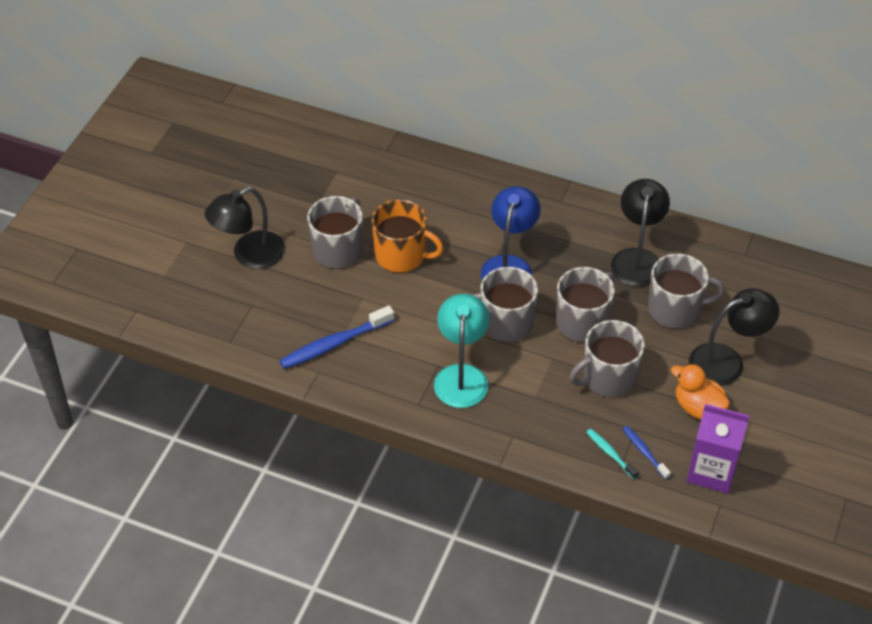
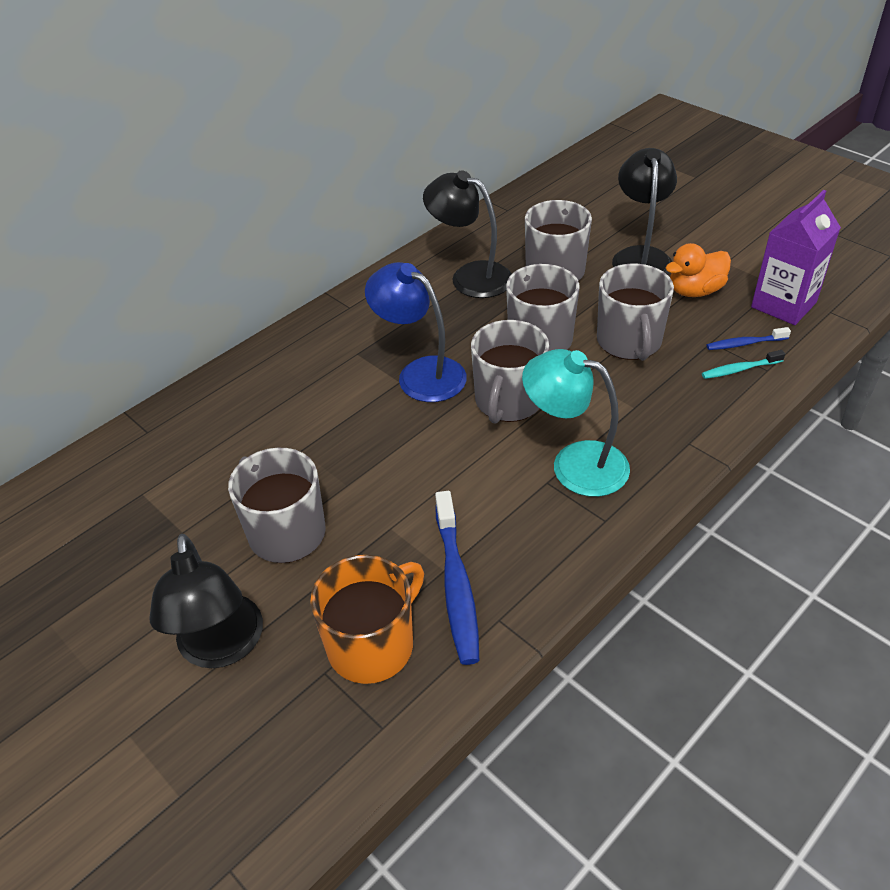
camera: 65 degrees left, 5 degrees down
orange mug [371,199,444,273] -> orange mug moved to [310,555,424,684]

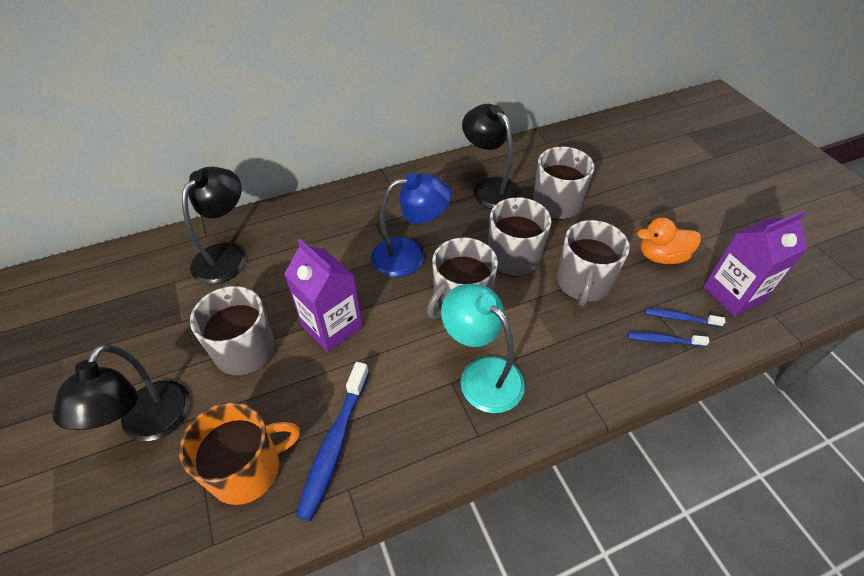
camera: 20 degrees right, 5 degrees up
blue lamp [365,262,467,402] -> blue lamp turned 105 degrees clockwise [371,173,451,277]
black lamp [612,148,677,275] -> black lamp moved to [182,167,246,284]
turquoise toothbrush [702,350,785,379] -> blue toothbrush [628,332,709,347]
none -> purple carton [284,239,363,353]

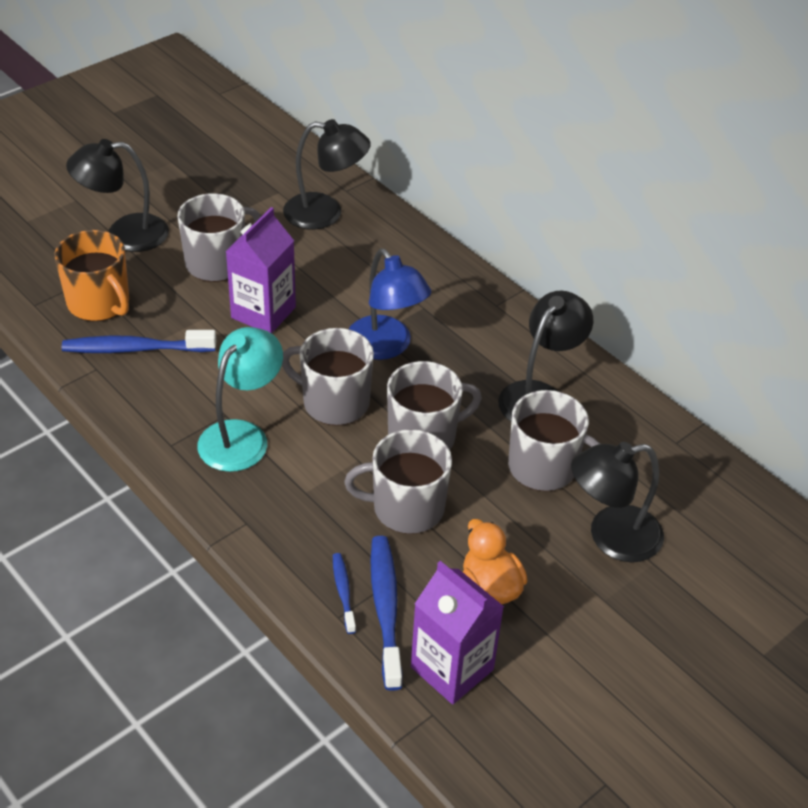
camera: 70 degrees right, 5 degrees down
blue toothbrush [645,308,726,327] -> blue toothbrush [370,536,403,691], size x1.85
none -> black lamp [571,442,664,562]

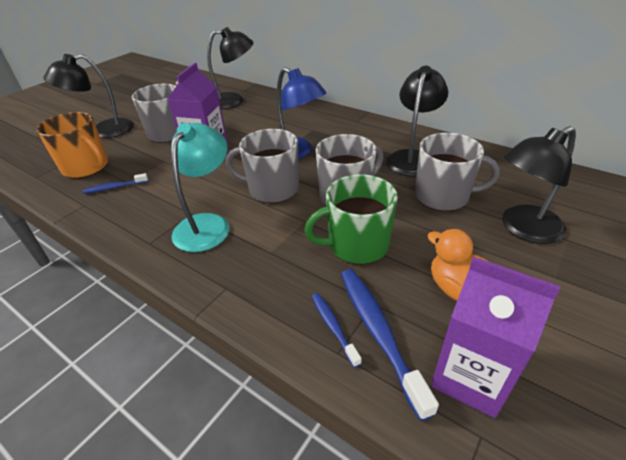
camera: 10 degrees left, 5 degrees down
blue toothbrush [62,330,216,353] -> blue toothbrush [82,173,148,194], size x0.54
grey mug [344,429,452,534] -> green mug [304,174,398,265]

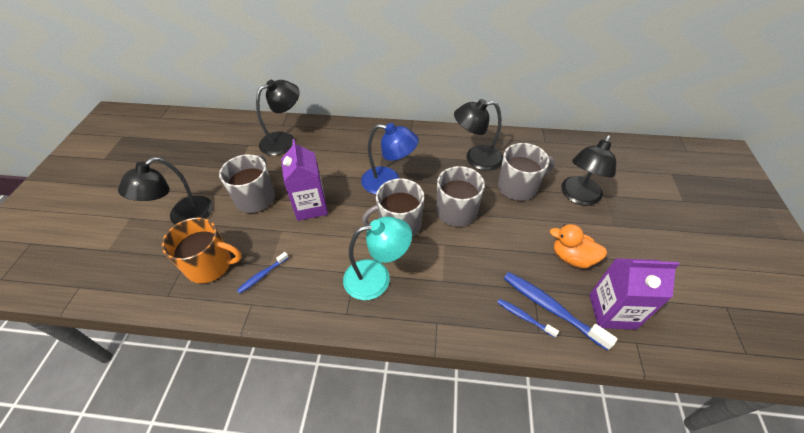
camera: 30 degrees left, 10 degrees up
turquoise lamp [171,123,230,252] -> turquoise lamp turned 90 degrees clockwise [343,217,412,300]
green mug [304,174,398,265] -> none
black lamp [386,66,448,176] -> black lamp turned 90 degrees counterclockwise [454,99,503,171]

